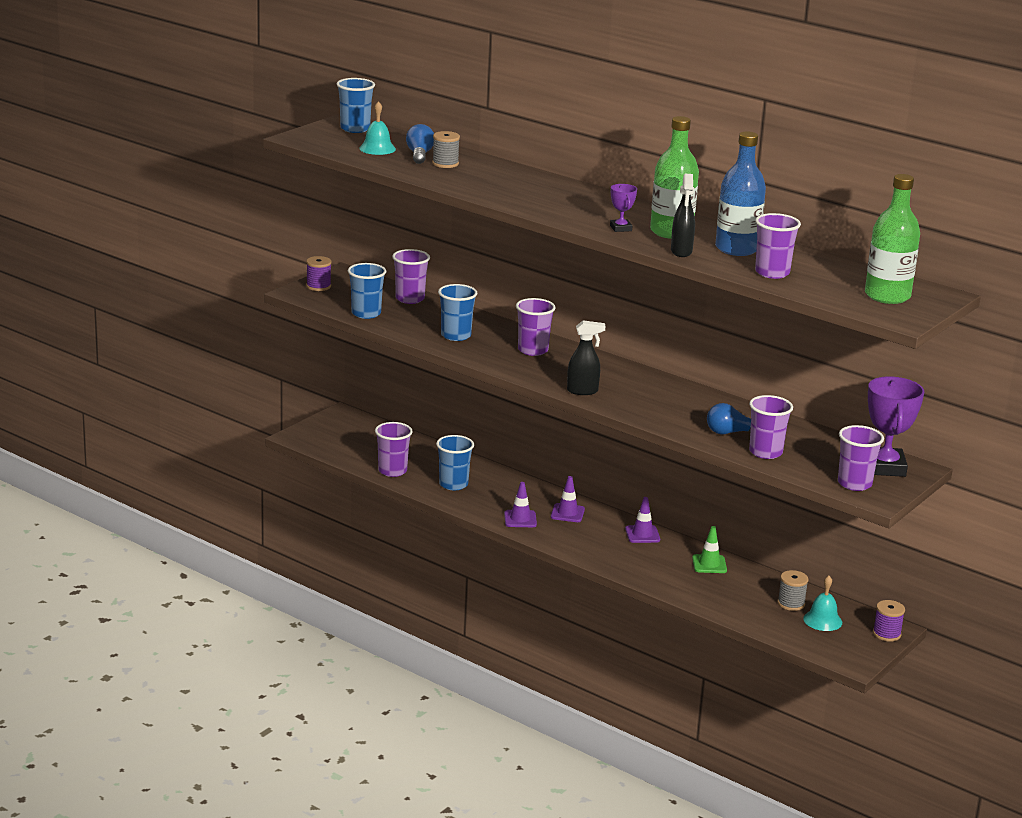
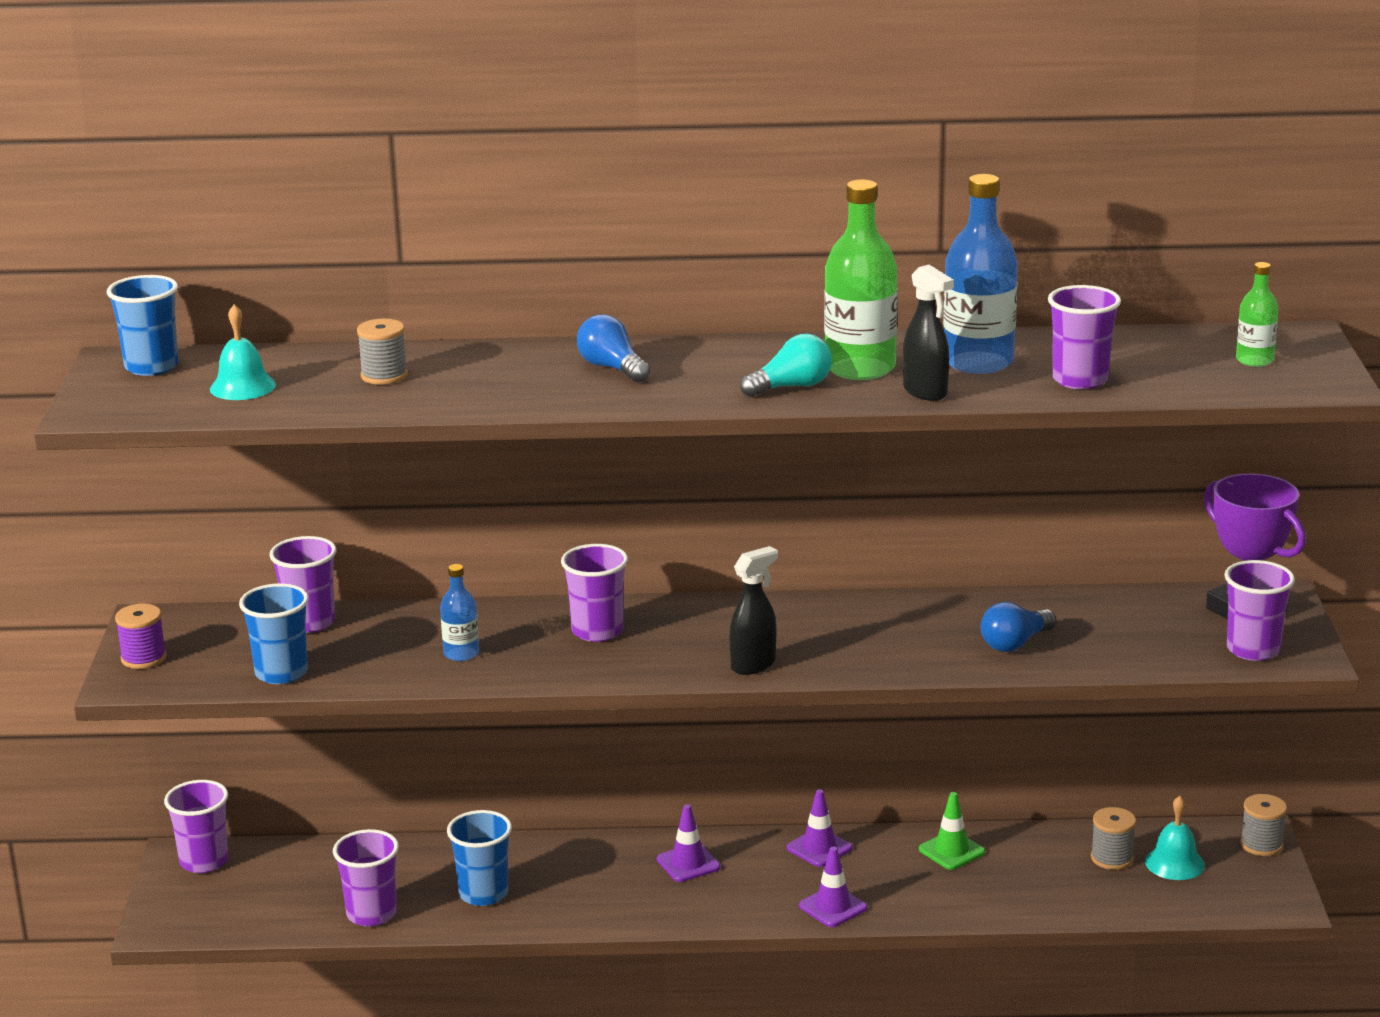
camera: 35 degrees left, 0 degrees up
blue light bulb [406,124,434,164] -> blue light bulb moved to [577,314,650,383]
blue cup [438,284,477,341] -> blue bottle [440,564,479,661]
purple traffic cone [504,482,537,527] -> purple traffic cone moved to [799,847,867,927]
purple trophy [610,184,637,232] -> turquoise light bulb [740,334,832,397]
purple cup [749,395,793,459] -> purple cup moved to [164,780,228,873]
green bottle [865,174,920,304] -> green bottle [1236,262,1278,367], size x0.53
purple spool [873,600,905,642] -> grey spool [1240,794,1287,856]

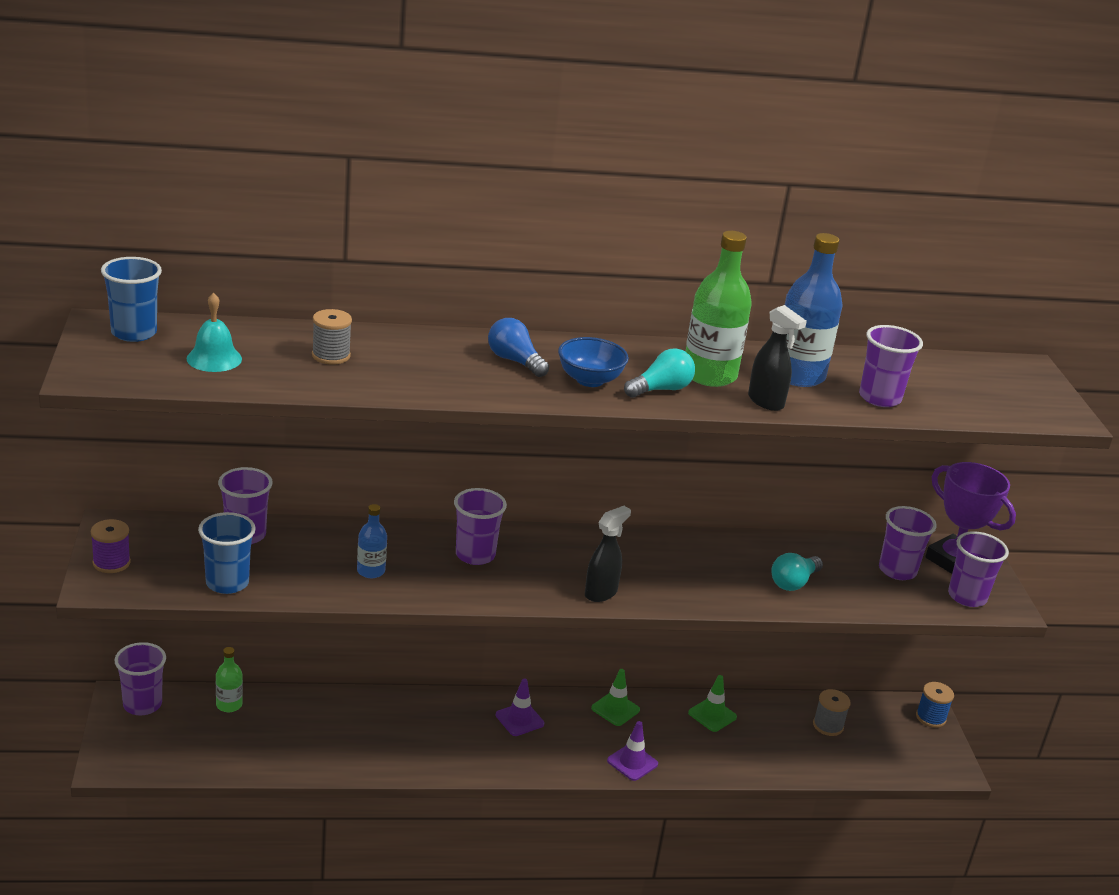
camera: 10 degrees left, 5 degrees up
purple cup [333,829,399,927] -> purple cup moved to [879,506,937,580]
blue cup [447,810,512,906] -> none
purple traffic cone [787,789,853,867] -> green traffic cone [591,669,640,726]
blue light bulb [981,602,1056,652] -> turquoise light bulb [771,553,823,591]
turquoise bell [1145,796,1205,880] -> none
green bottle [1236,262,1278,367] -> green bottle moved to [216,647,243,712]
grey spool [1240,794,1287,856] -> blue spool [916,682,954,728]
none -> blue bowl [558,337,629,387]

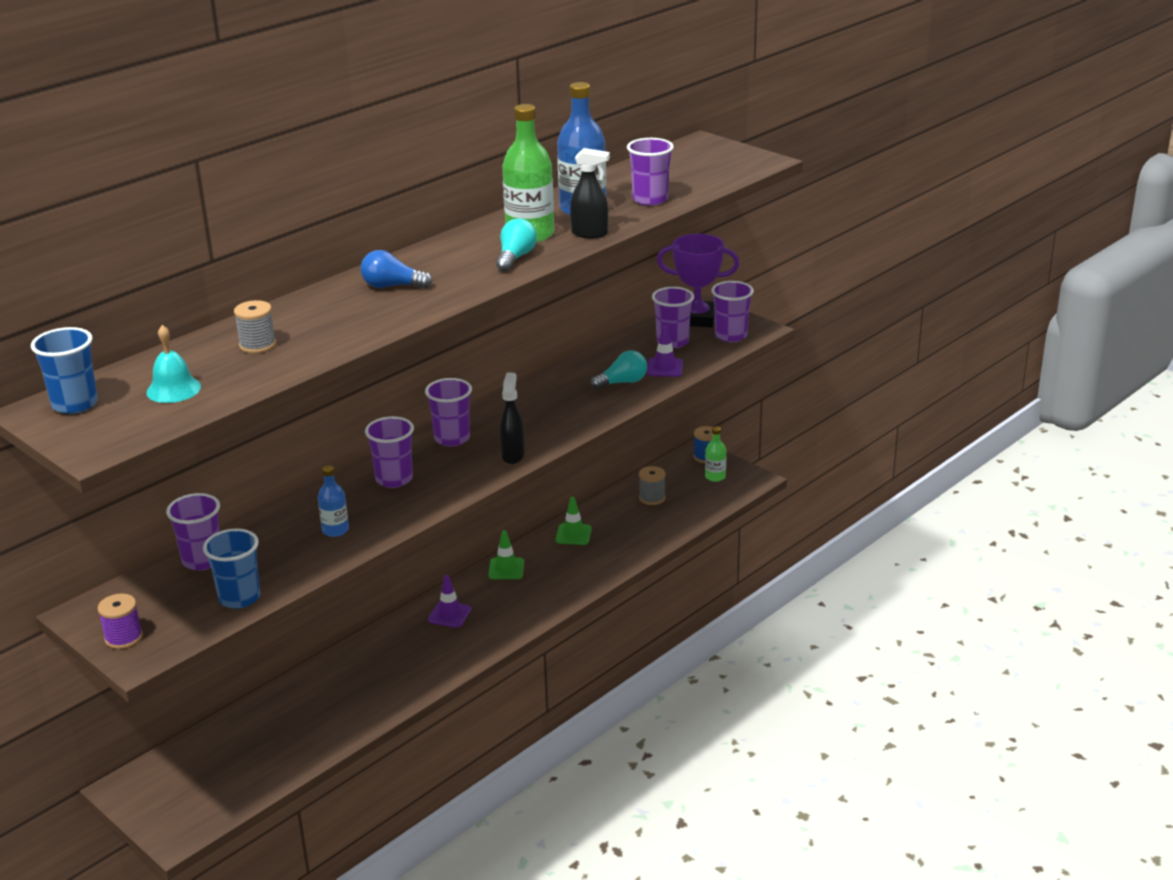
camera: 35 degrees left, 0 degrees up
purple cup [115,642,166,715] -> purple cup moved to [425,378,472,446]
green bottle [216,647,243,712] -> green bottle moved to [705,426,726,482]
blue bowl [558,337,629,387] -> none
purple traffic cone [607,721,658,781] -> purple traffic cone moved to [647,326,683,377]
turquoise light bulb [771,553,823,591] -> turquoise light bulb turned 120 degrees counterclockwise [590,350,647,390]

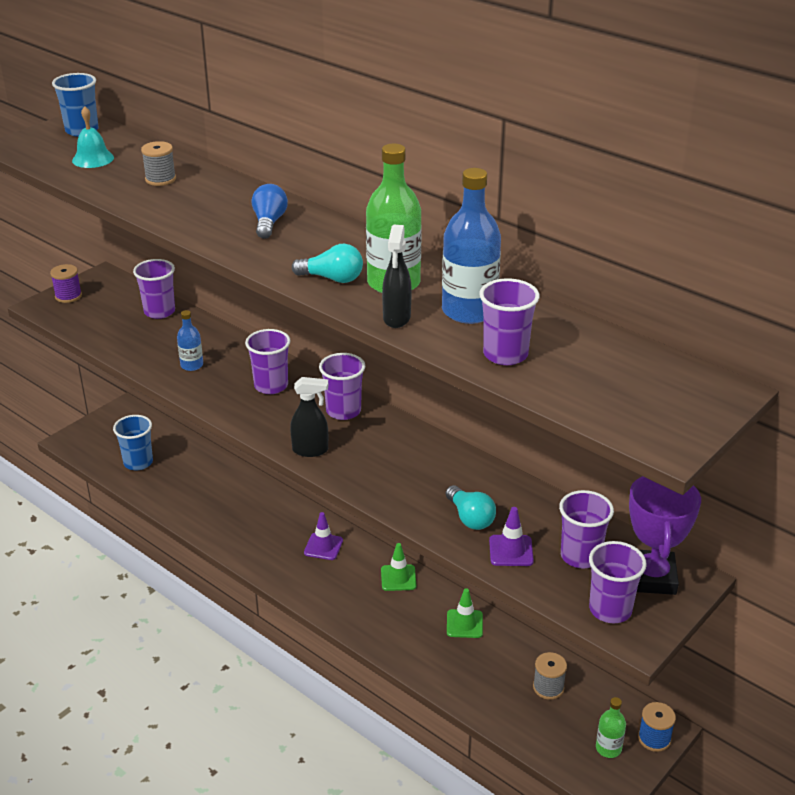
camera: 85 degrees right, 5 degrees up
blue cup [203,528,260,609] -> blue cup moved to [113,415,153,470]

